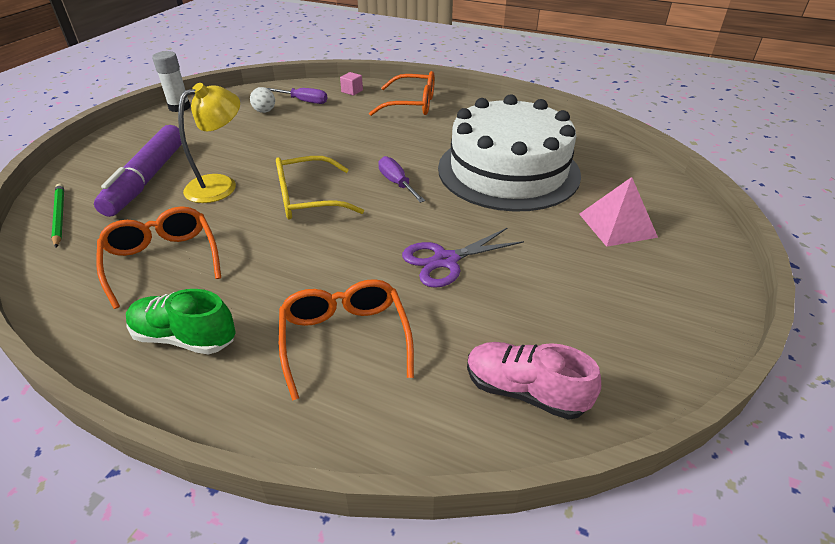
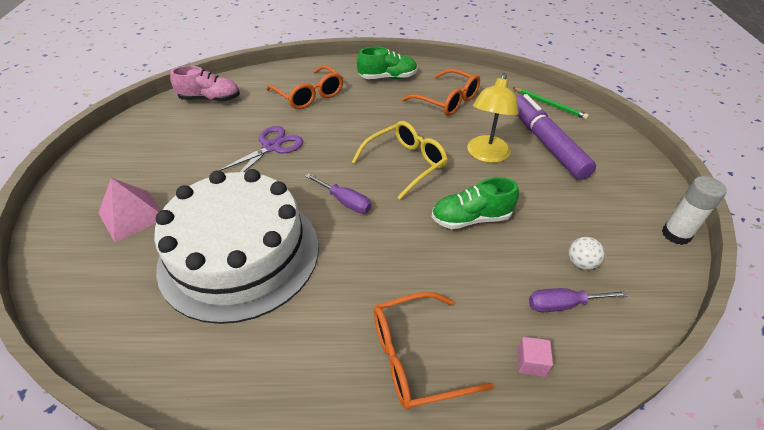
camera: 155 degrees right, 5 degrees up
none -> green shoe [432,177,519,229]

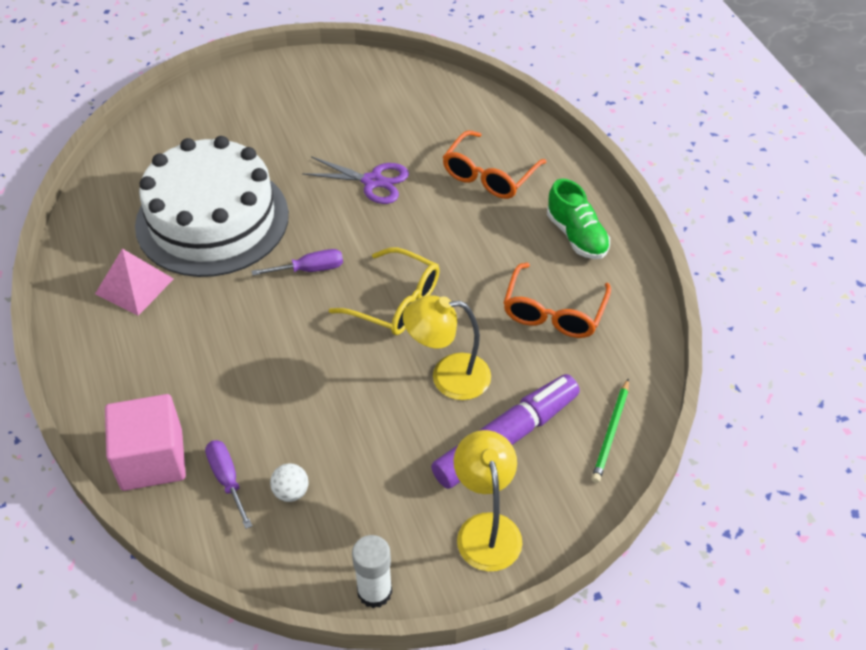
camera: 70 degrees right, 5 degrees up
pink pyramid [98,178,161,242] -> pink pyramid moved to [95,249,174,316]
pink shoe [170,66,240,102] -> none
purple screwdriver [305,173,371,213] -> purple screwdriver turned 120 degrees counterclockwise [252,249,343,276]
orange glasses [374,292,494,410] -> none
green shoe [432,177,519,229] -> none
pink cube [517,337,553,377] -> pink cube [105,394,186,491], size x2.48
none -> yellow lamp [454,430,523,572]

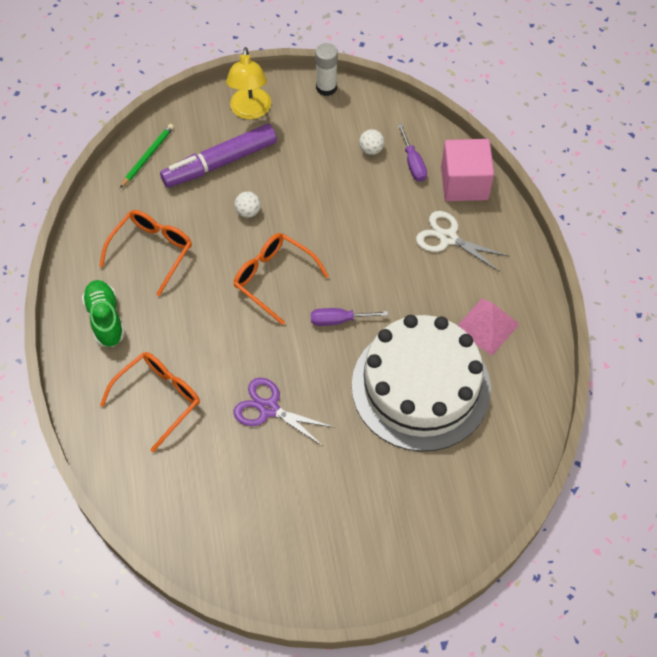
camera: 170 degrees left, 10 degrees up
yellow glasses [329,248,440,335] -> orange glasses [234,233,329,325]
yellow lamp [403,295,491,400] -> white ball [235,192,261,218]
none -> white scissors [416,211,508,272]

